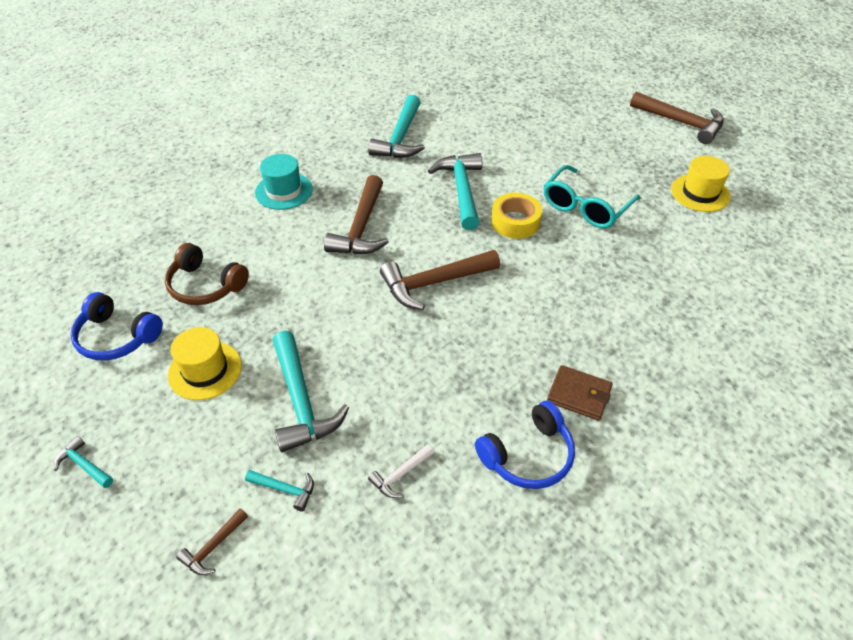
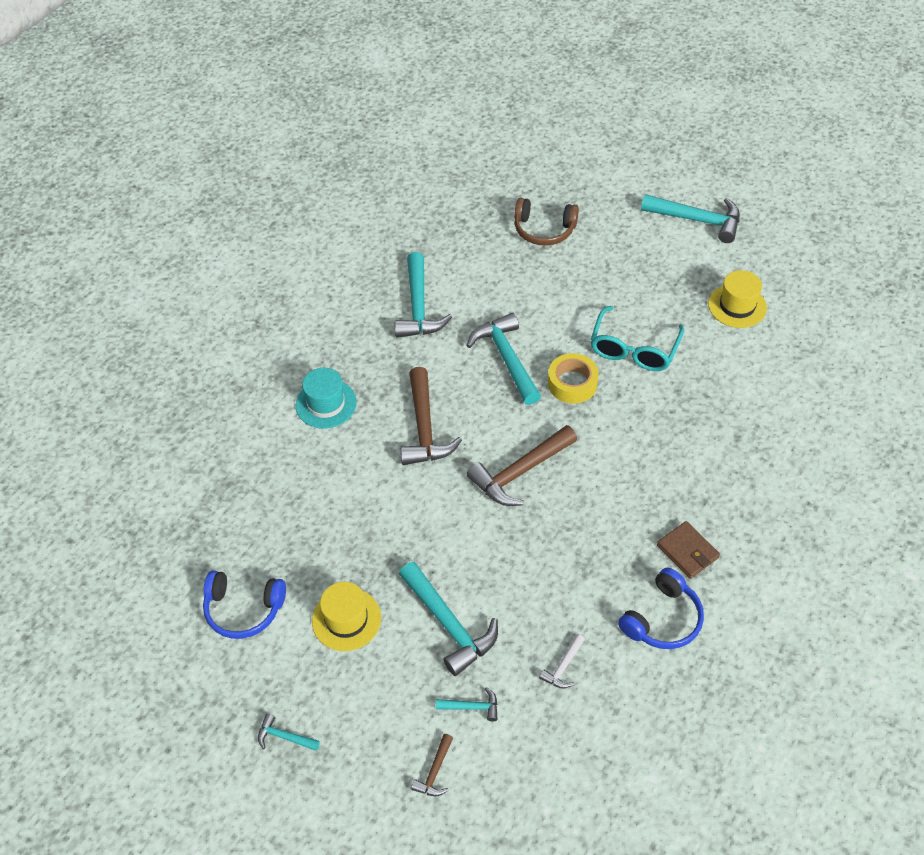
camera: 15 degrees left, 5 degrees up
brown headphones [165,243,249,305] -> brown headphones moved to [514,198,579,246]
brown wallet [547,365,613,421] -> brown wallet turned 45 degrees clockwise [657,521,720,579]
brown hammer [630,92,724,144] -> turquoise hammer [641,194,740,243]

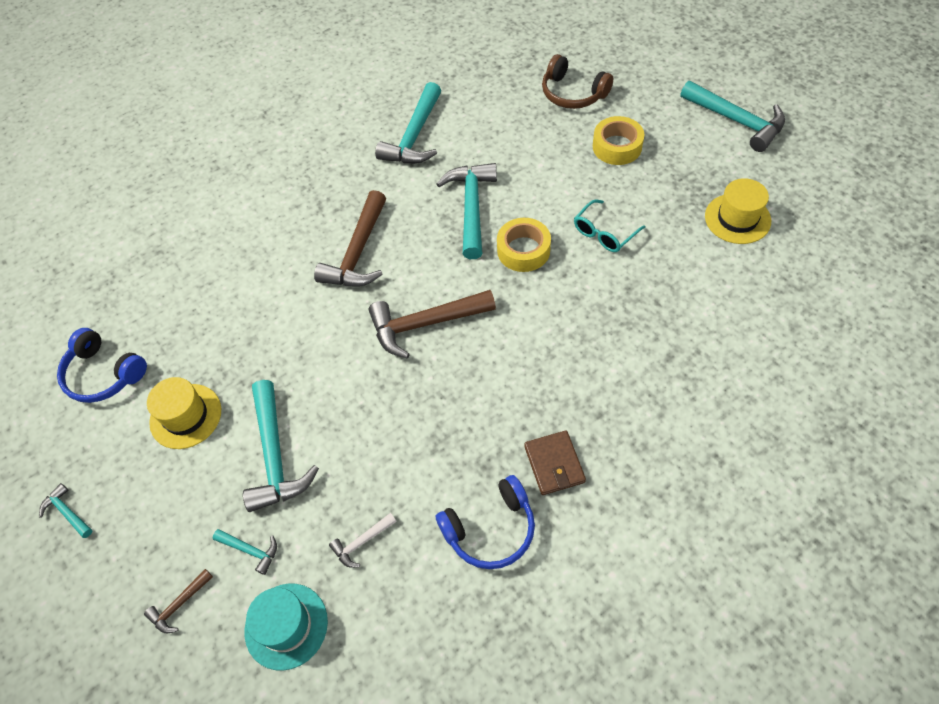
camera: 25 degrees right, 5 degrees up
turquoise hat [296,368,357,429] -> turquoise hat moved to [244,583,328,671]
turquoise glasses [591,306,684,371] -> turquoise glasses [574,200,645,252], size x0.65
none -> yellow tape [593,116,644,165]

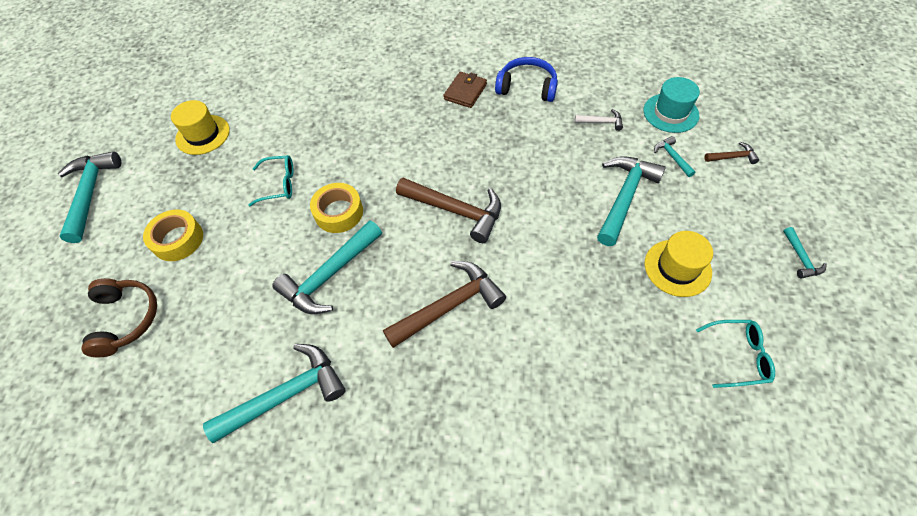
camera: 140 degrees left, 0 degrees up
blue headphones [57,328,147,403] -> turquoise glasses [696,320,775,388]

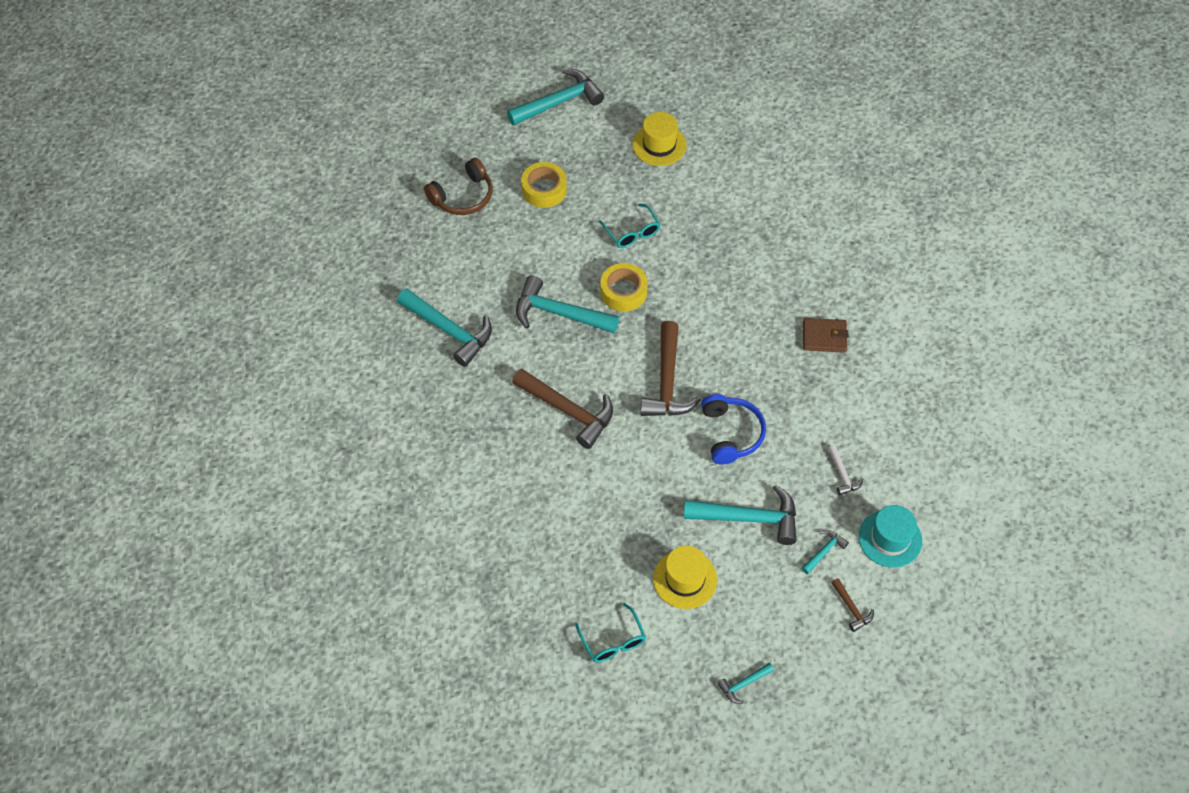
camera: 65 degrees right, 0 degrees up
blue headphones [495,57,558,102] -> blue headphones moved to [701,394,766,465]

